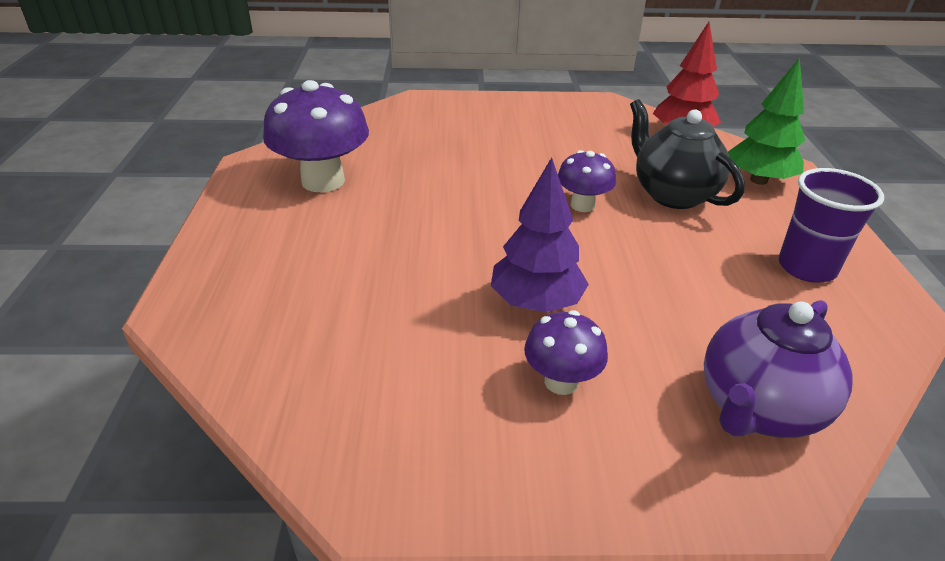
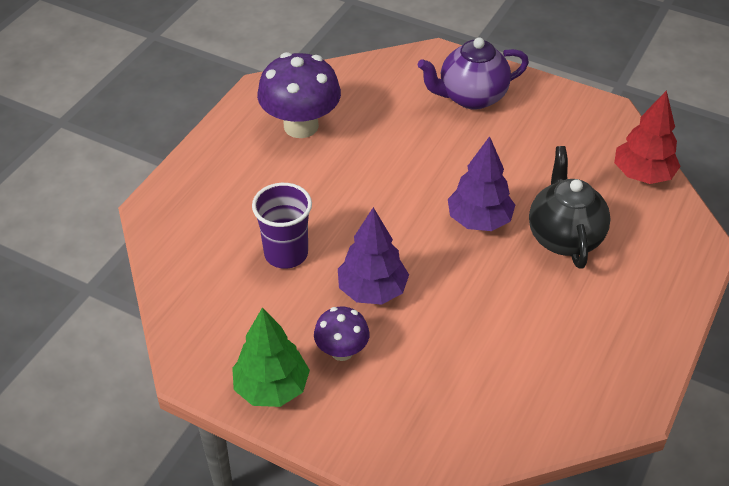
camera: 30 degrees right, 10 degrees up
purple mushroom [558,150,616,212] -> purple tree [448,136,515,231]
purple teapot [704,300,852,438] -> purple teapot moved to [418,38,529,110]
green tree [728,57,805,185] -> green tree moved to [232,307,310,407]
purple cup [779,168,884,283] -> purple cup moved to [252,183,312,269]

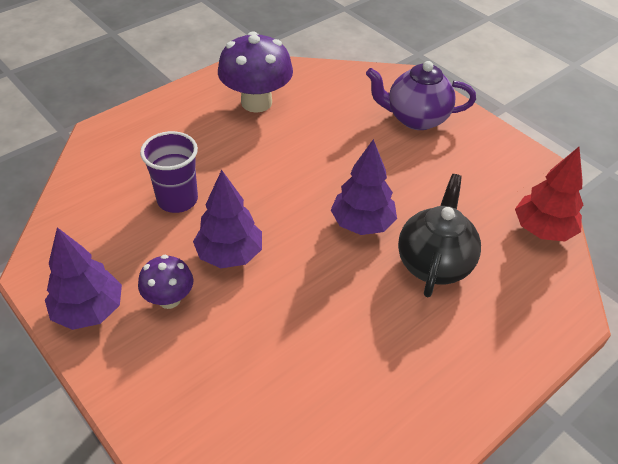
camera: 20 degrees right, 0 degrees up
green tree [232,307,310,407] -> purple tree [45,227,122,330]

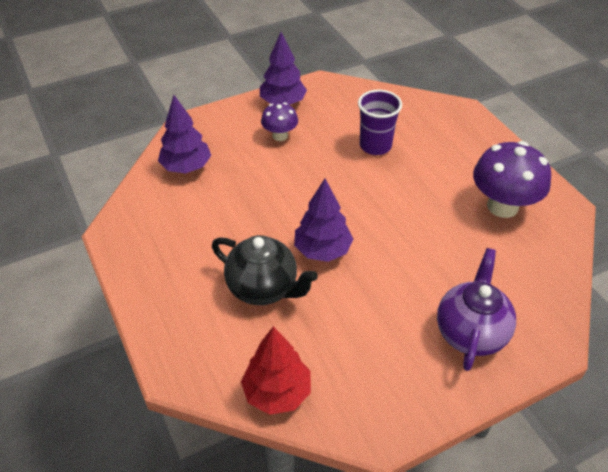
camera: 105 degrees right, 0 degrees up
purple tree [193,170,262,268] -> purple tree moved to [158,95,211,173]

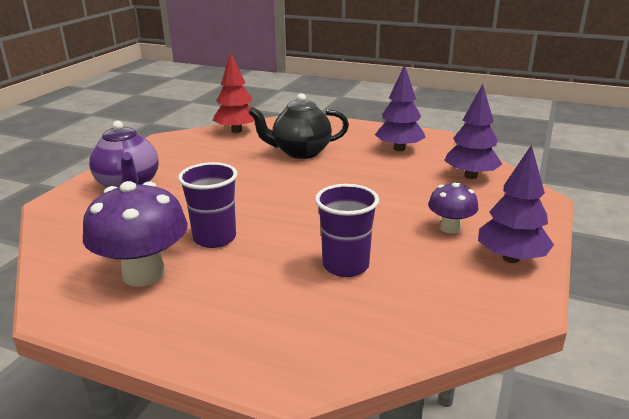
camera: 140 degrees right, 20 degrees down
purple tree [294,179,353,262] -> purple tree moved to [375,65,426,151]
none -> purple cup [178,162,238,248]

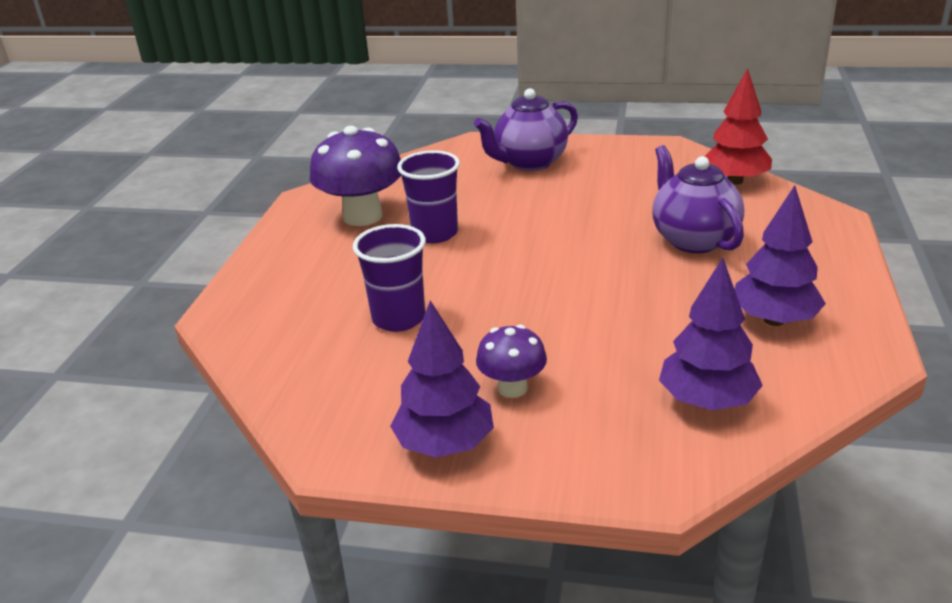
camera: 80 degrees right, 5 degrees up
black teapot [248,93,349,159] -> purple teapot [653,145,744,253]

